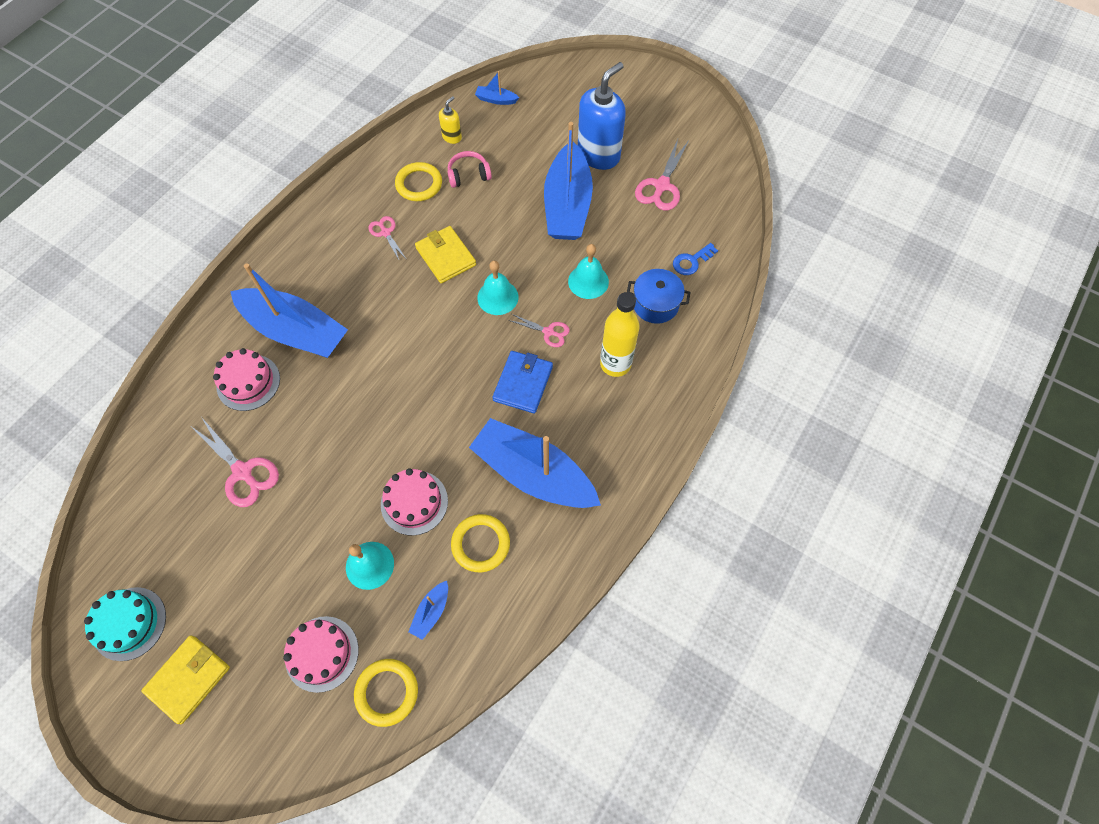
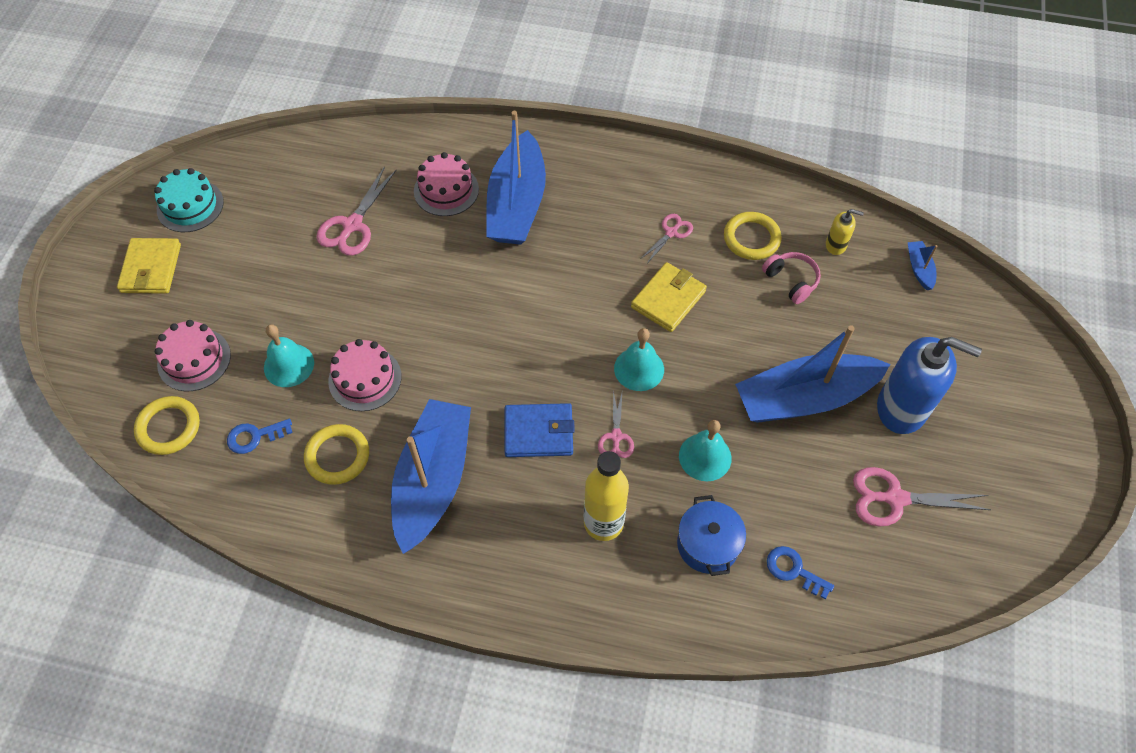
camera: 70 degrees right, 5 degrees down
yellow wallet [141,635,230,724] -> yellow wallet turned 75 degrees clockwise [117,238,181,294]
blue boat [408,581,448,640] -> blue key [227,419,293,454]

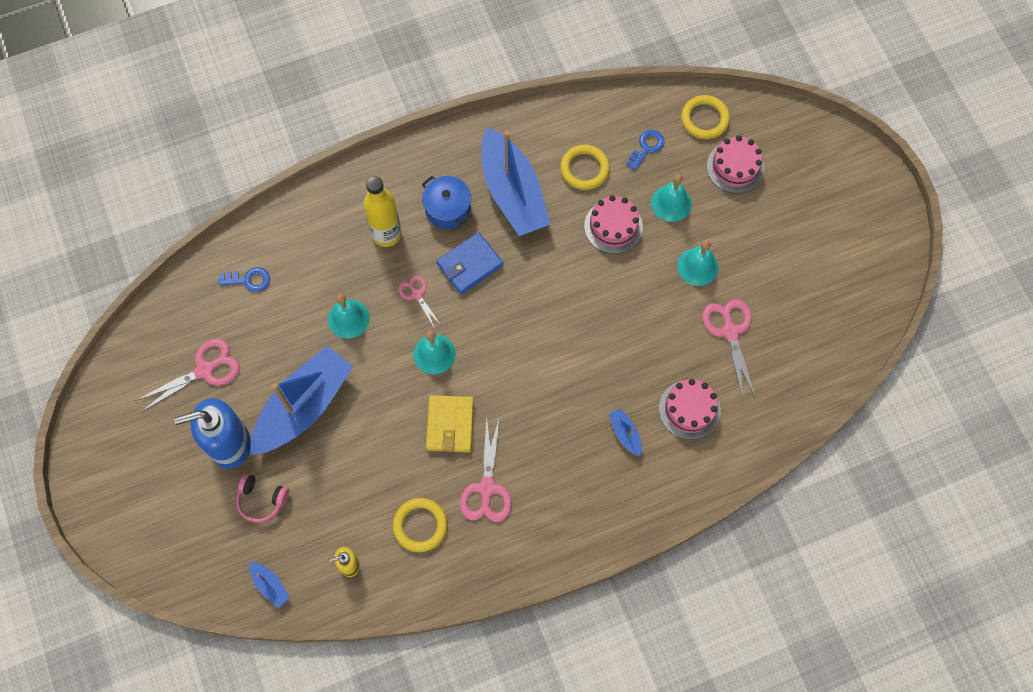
camera: 145 degrees right, 10 degrees up
yellow wallet [117,238,181,294] -> none
turquoise cake [154,168,224,232] -> none
blue boat [486,111,546,245] -> blue boat [608,408,642,457], size x0.40
pink scissors [640,214,693,262] -> pink scissors [460,416,512,522], size x1.70
blue pot [677,495,746,576] -> blue pot moved to [422,176,472,229]
pink headphones [762,252,821,304] -> pink headphones moved to [236,473,289,523]
none -> turquoise bell [677,240,719,286]

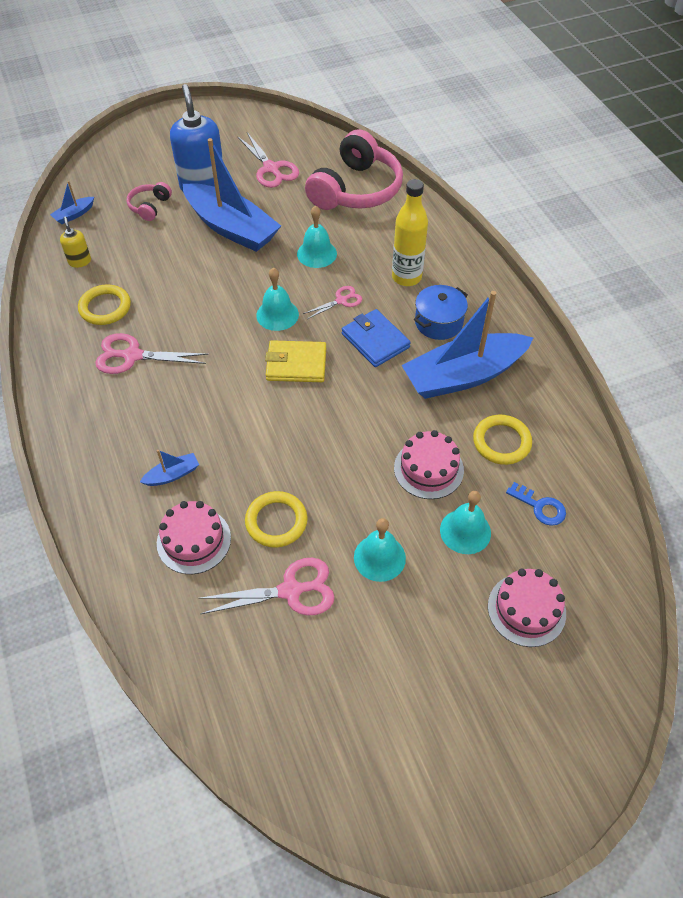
camera: 90 degrees right, 15 degrees down
blue key [218,267,270,292] -> pink headphones [305,129,403,210]
yellow wallet [426,395,474,452] -> yellow wallet moved to [265,340,326,382]
yellow ring [681,95,730,139] -> yellow ring moved to [245,491,308,548]

